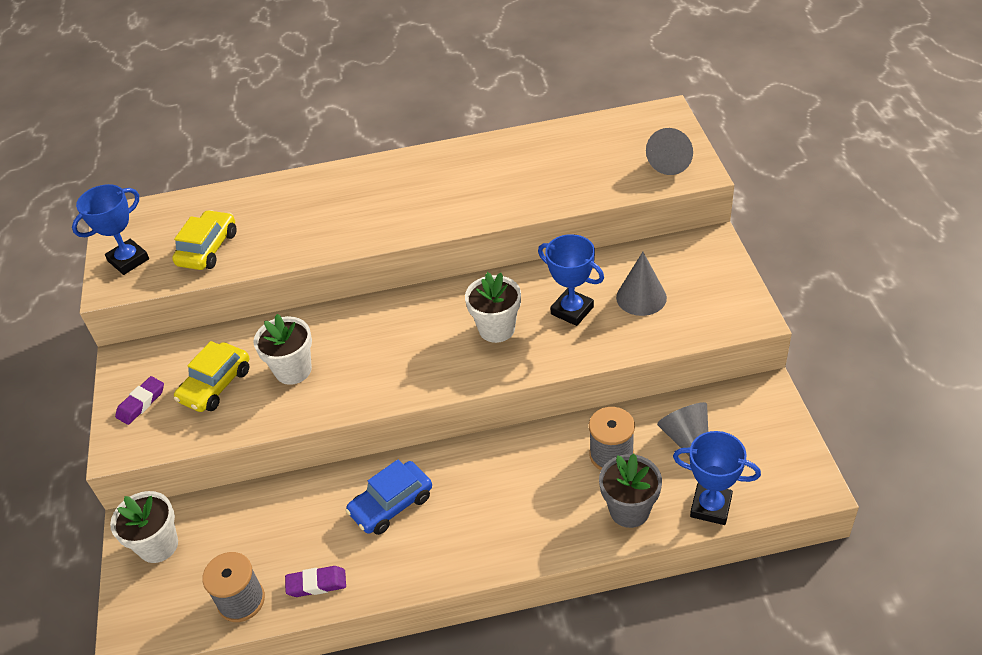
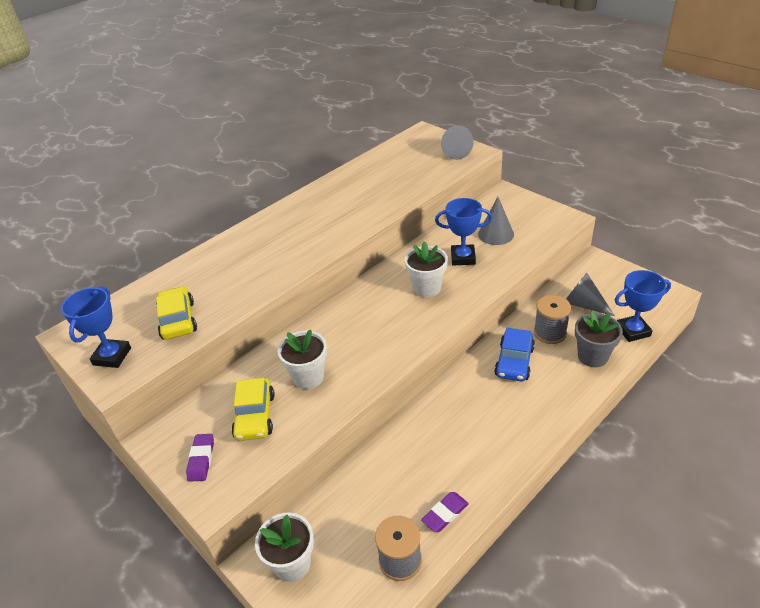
camera: 35 degrees left, 5 degrees down
blue car [346,459,432,535] -> blue car moved to [494,328,535,381]

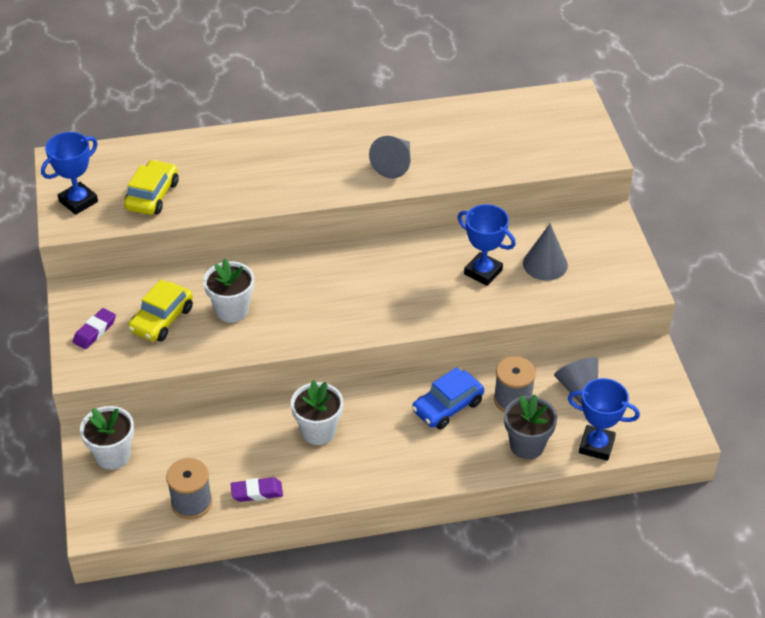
camera: 30 degrees right, 5 degrees up
white flower pot [405,241,448,297] -> white flower pot moved to [291,380,343,445]
grey cone [441,125,474,160] -> grey cone moved to [369,136,410,179]

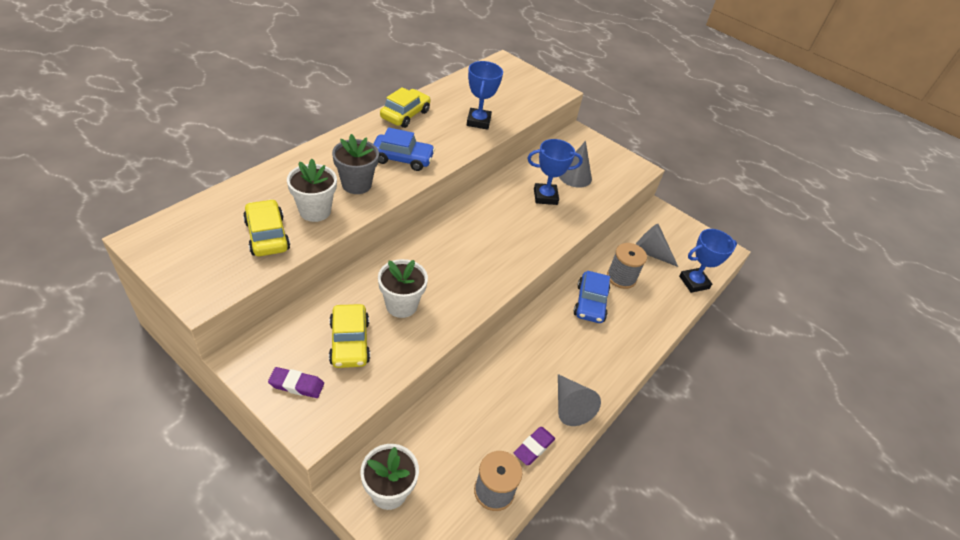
camera: 45 degrees left, 0 degrees up
blue trophy [41,132,98,215] -> blue trophy moved to [467,61,503,130]
purple eraser [73,308,116,349] -> purple eraser turned 75 degrees counterclockwise [268,367,324,398]
white flower pot [291,380,343,445] -> white flower pot moved to [287,159,337,222]
grey cone [369,136,410,179] -> grey cone moved to [558,374,601,426]
grey flower pot [504,394,557,459] -> grey flower pot moved to [332,134,379,194]
none -> blue car [374,127,435,171]
none -> yellow car [380,87,430,128]

